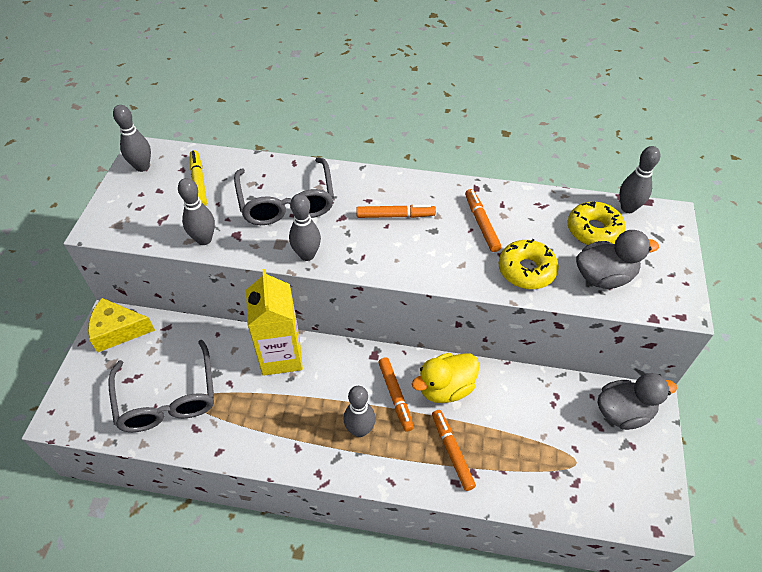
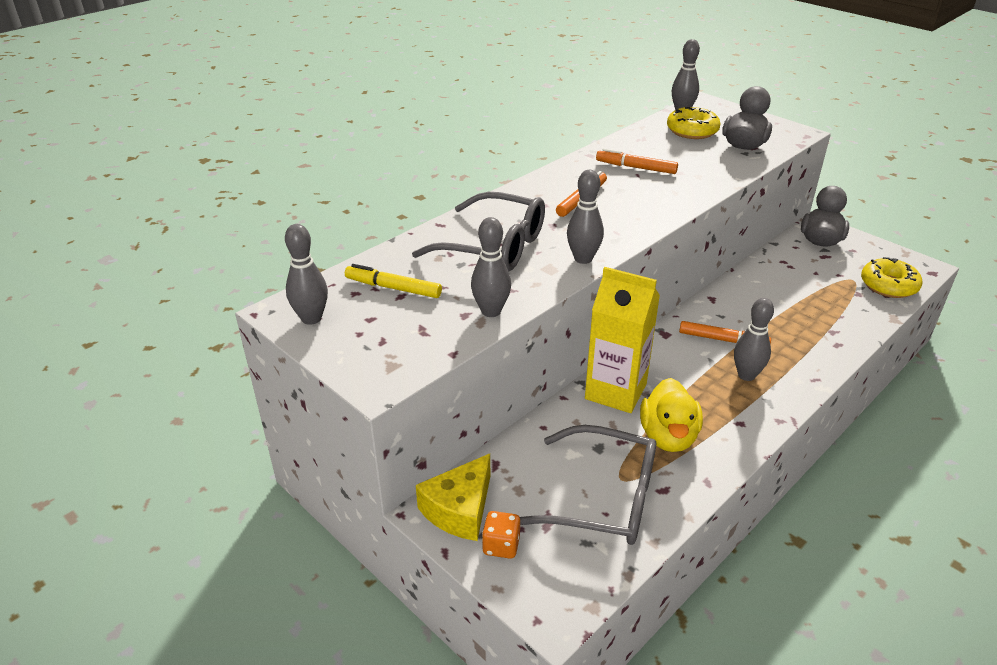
camera: 55 degrees left, 15 degrees down
yellow duck [412,353,479,403] -> yellow duck moved to [640,378,703,452]
orange marker [432,410,476,491] -> none
yellow donut [499,239,559,289] -> yellow donut moved to [861,257,922,298]
none -> orange dice [482,511,520,559]

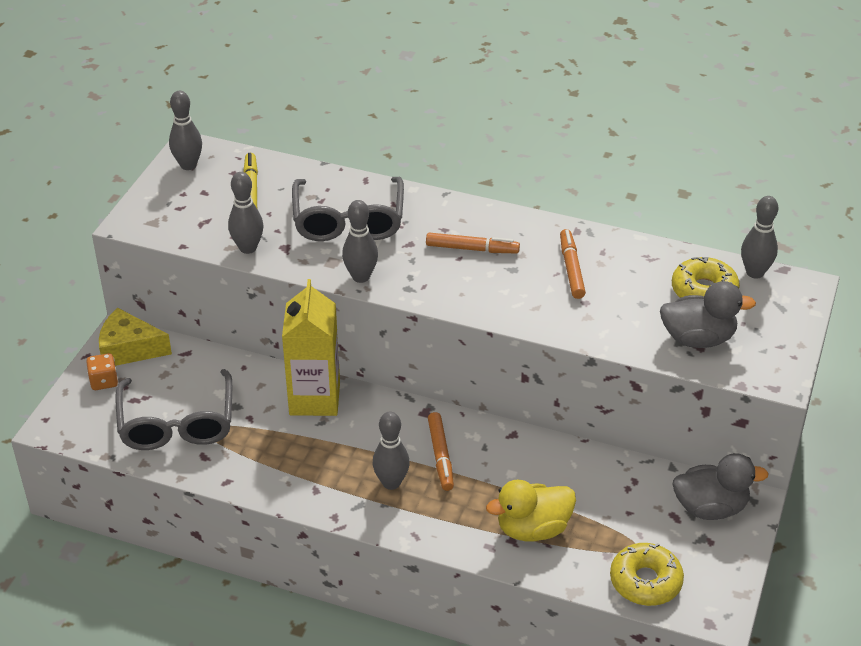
camera: 65 degrees right, 5 degrees up
yellow duck [640,378,703,452] -> yellow duck moved to [486,480,576,541]

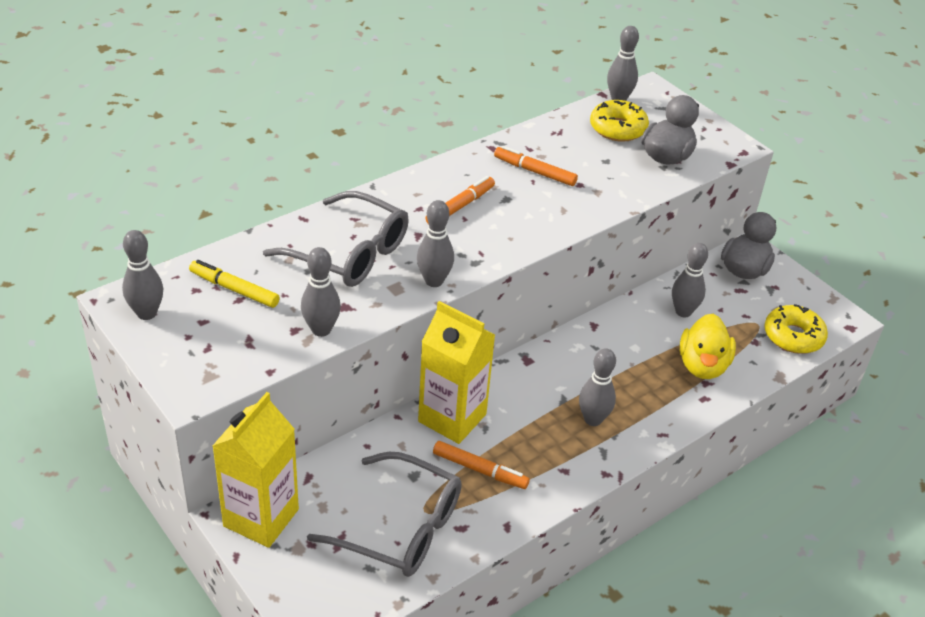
camera: 60 degrees left, 0 degrees up
orange dice [86,353,118,390] -> none
yellow cheese [99,308,172,366] -> yellow carton [213,392,299,548]
orange marker [428,412,454,491] -> orange marker moved to [433,441,530,489]
none -> grey bowling pin [672,243,708,317]

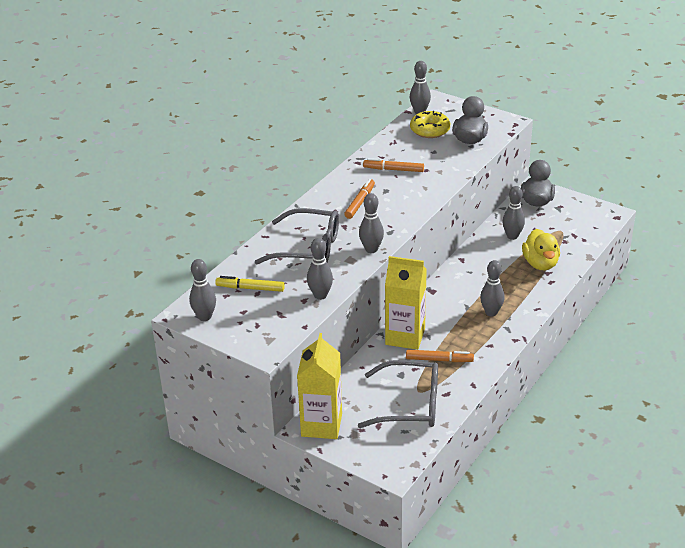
camera: 15 degrees left, 5 degrees down
yellow donut [764,304,828,354] -> none

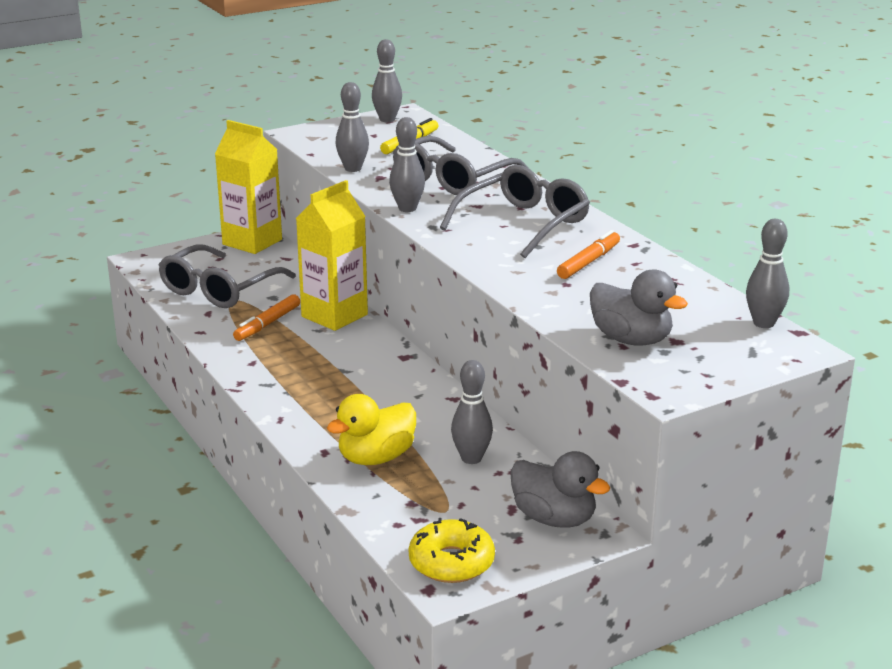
camera: 115 degrees right, 10 degrees down
orange marker [344,179,375,219] -> grey glasses [440,165,590,258]
yellow donut [410,111,450,138] -> yellow donut moved to [409,518,495,583]
grey bowling pin [480,260,505,316] -> none
yellow duck [522,229,560,270] -> yellow duck turned 60 degrees counterclockwise [327,394,416,465]

